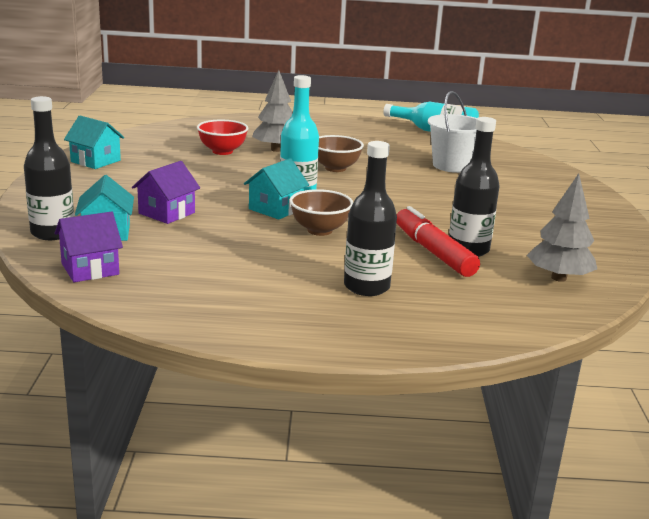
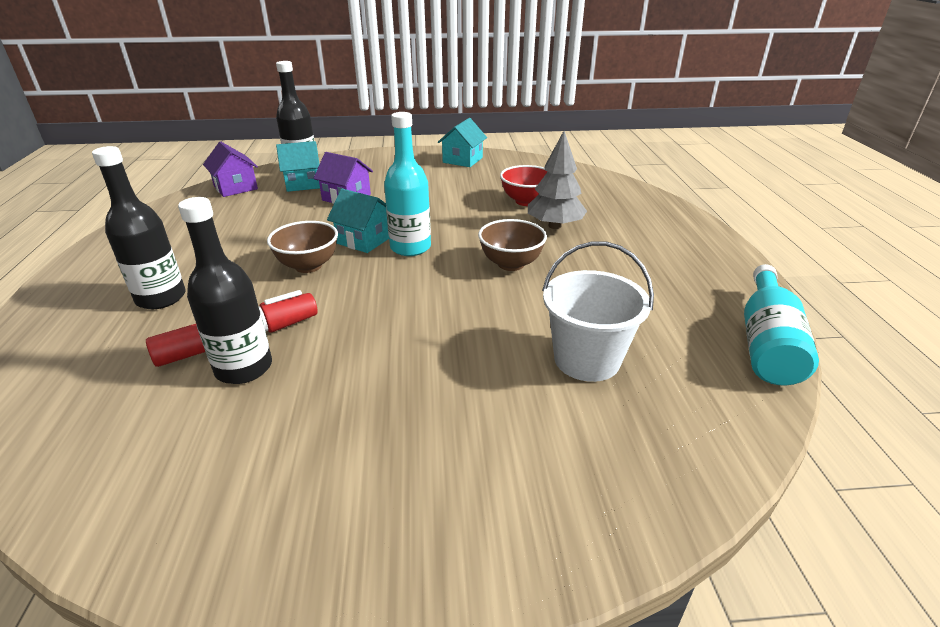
camera: 85 degrees right, 10 degrees up
grey tree [527,173,597,282] -> none

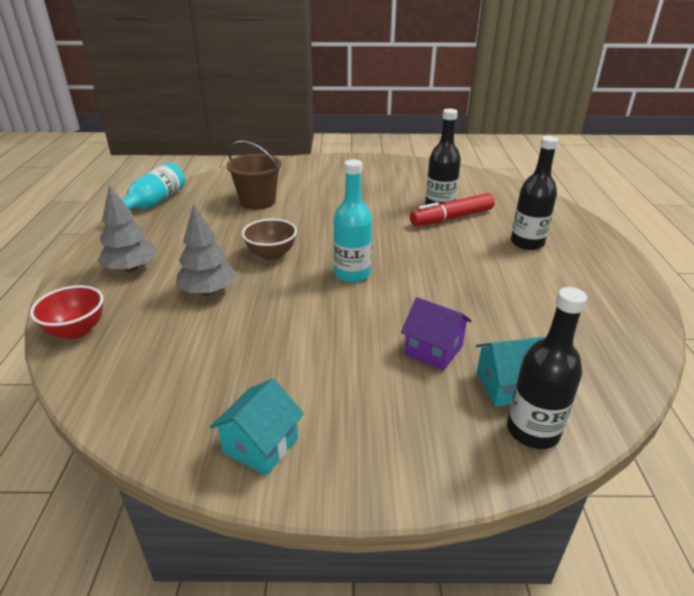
camera: 175 degrees left, 0 degrees up
purple house [203,141,258,197] -> none
brown bowl [267,221,338,273] -> none
turquoise house [327,189,389,253] -> none
red bowl [500,165,548,206] -> red bowl moved to [30,285,103,339]
white bucket [542,241,654,382] -> brown bucket [226,140,282,210]
none -> grey tree [98,185,157,272]

